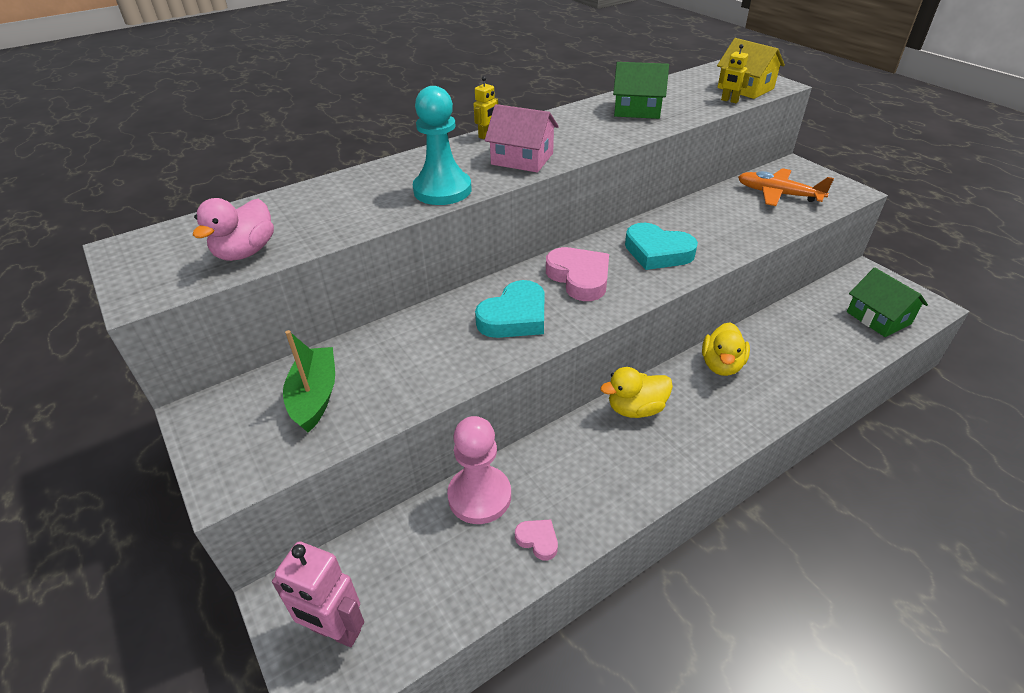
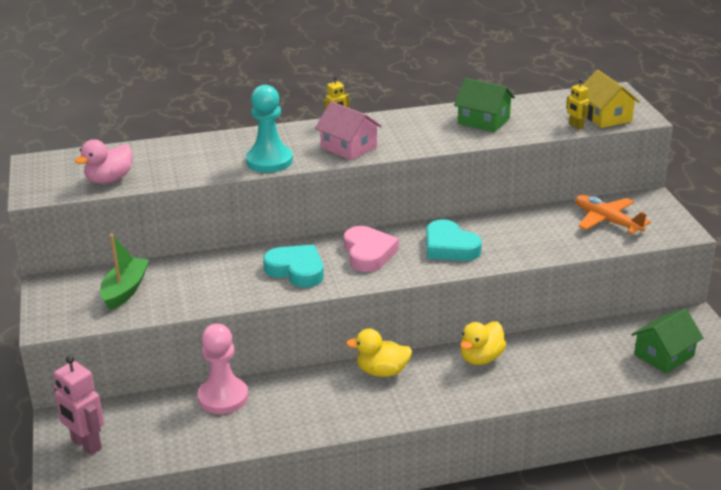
camera: 20 degrees right, 10 degrees down
turquoise heart [475,280,545,338] -> turquoise heart turned 120 degrees counterclockwise [263,245,324,288]
pink heart [515,519,558,561] -> none
green house [847,267,928,337] -> green house turned 60 degrees clockwise [631,308,704,374]

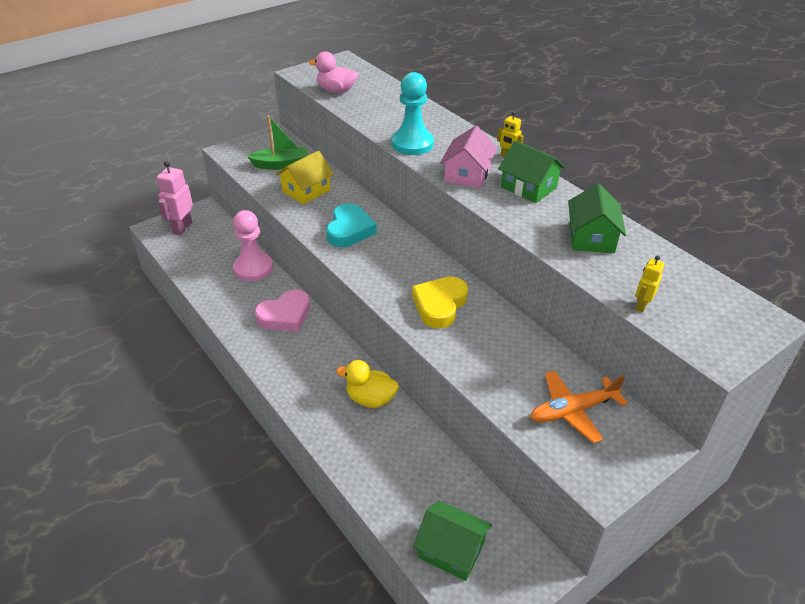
camera: 65 degrees right, 10 degrees up
pink heart [344,226,399,272] -> pink heart moved to [255,290,310,331]
yellow duck [346,329,412,377] -> none
turquoise heart [426,219,482,261] -> yellow heart [412,277,468,328]
orange plane [575,195,651,234] -> orange plane turned 135 degrees counterclockwise [530,370,628,443]
yellow house [583,70,640,128] -> yellow house moved to [276,151,334,204]
none -> green house [498,141,565,203]

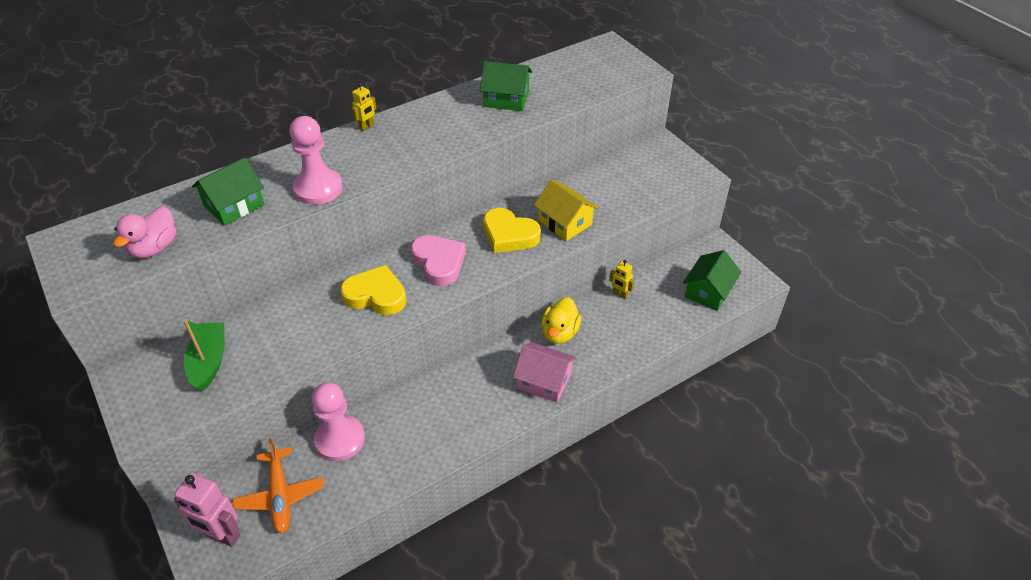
camera: 85 degrees left, 5 degrees up
pink heart [255,290,310,331] -> pink heart moved to [411,235,466,286]
yellow house [276,151,334,204] -> yellow house moved to [534,179,599,241]
turquoise heart [326,203,377,247] -> yellow heart [340,265,406,315]
turquoise pawn [392,72,434,155] -> pink pawn [290,116,343,205]
pink house [440,126,497,188] -> pink house moved to [513,342,577,403]
green house [498,141,565,203] -> green house moved to [192,157,264,226]
orange plane [530,370,628,443] -> orange plane moved to [232,438,324,534]
yellow robot [635,255,665,312] -> yellow robot moved to [609,260,634,299]

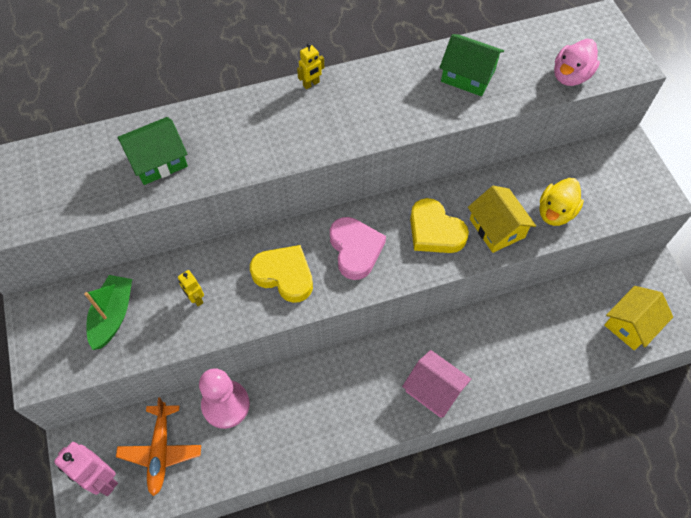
camera: 15 degrees right, 15 degrees up
pink duck [114,206,176,258] -> pink duck moved to [554,39,600,86]
pink pawn [290,116,343,205] -> none
yellow duck [542,297,581,344] -> yellow duck moved to [539,178,584,226]
yellow robot [609,260,634,299] -> yellow robot moved to [178,270,204,307]
green house [683,250,741,311] -> yellow house [604,286,673,350]

